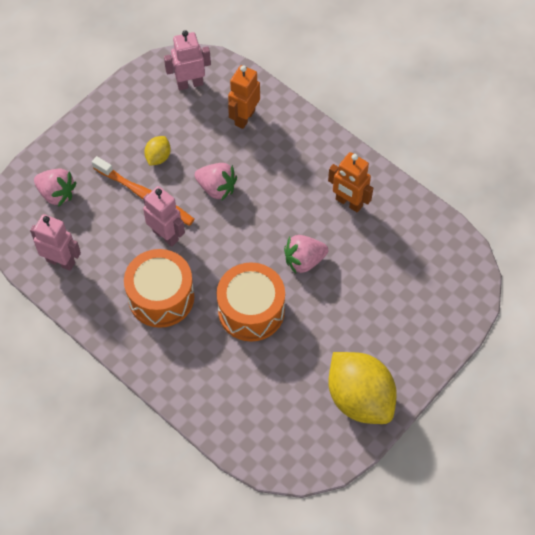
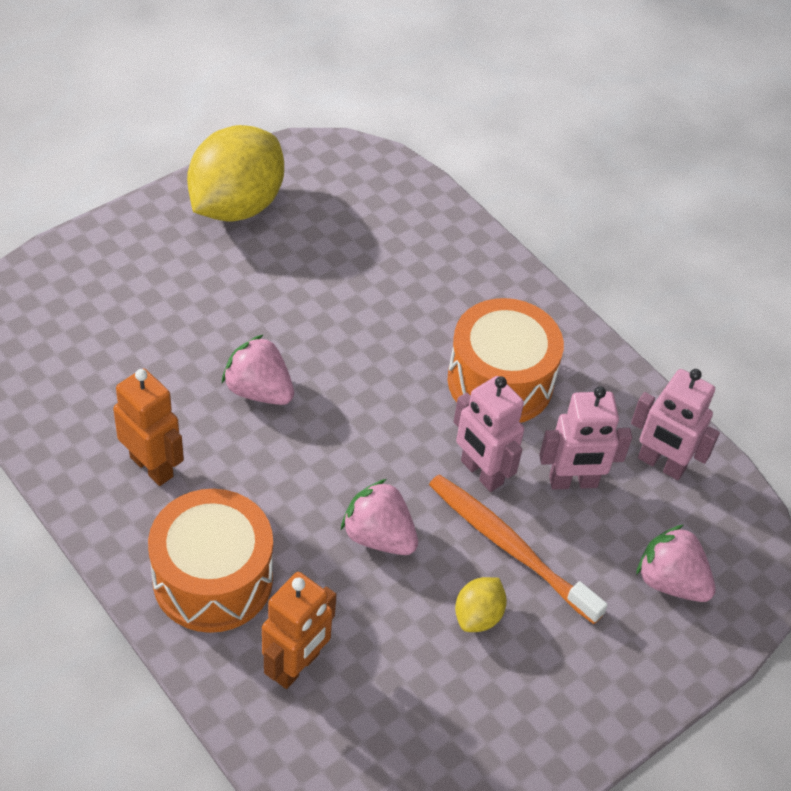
camera: 175 degrees left, 10 degrees down
pink robot [164,30,211,90] -> pink robot moved to [539,386,632,490]
orange drum [217,262,285,342] -> orange drum moved to [148,489,273,633]
pink strawberry [284,235,328,274] -> pink strawberry turned 135 degrees counterclockwise [222,334,294,405]
yellow lemon [328,352,397,424] -> yellow lemon turned 60 degrees clockwise [187,125,284,222]

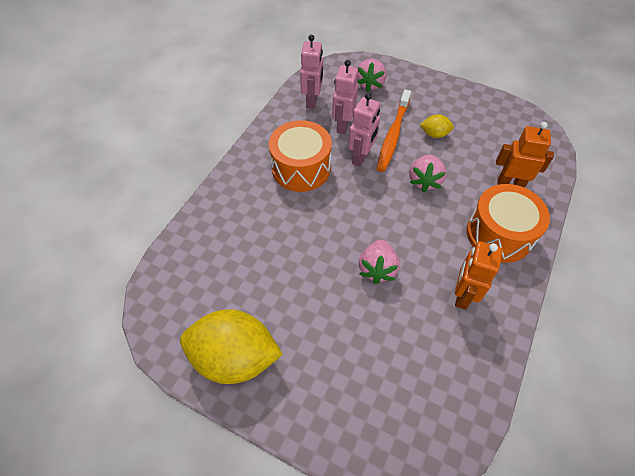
camera: 110 degrees left, 5 degrees up
pink robot [539,386,632,490] -> pink robot turned 135 degrees counterclockwise [332,60,358,134]

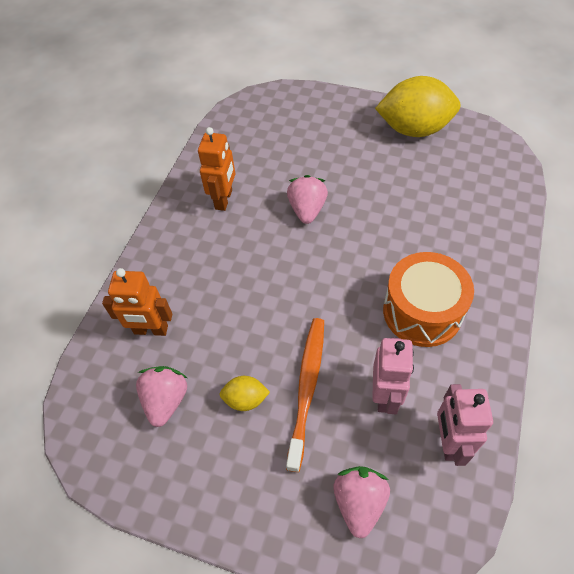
camera: 175 degrees right, 0 degrees up
pink robot [348,93,380,167] -> none
pink strawberry [409,155,446,192] -> pink strawberry moved to [136,366,187,427]
orange drum [467,184,550,263] -> none

